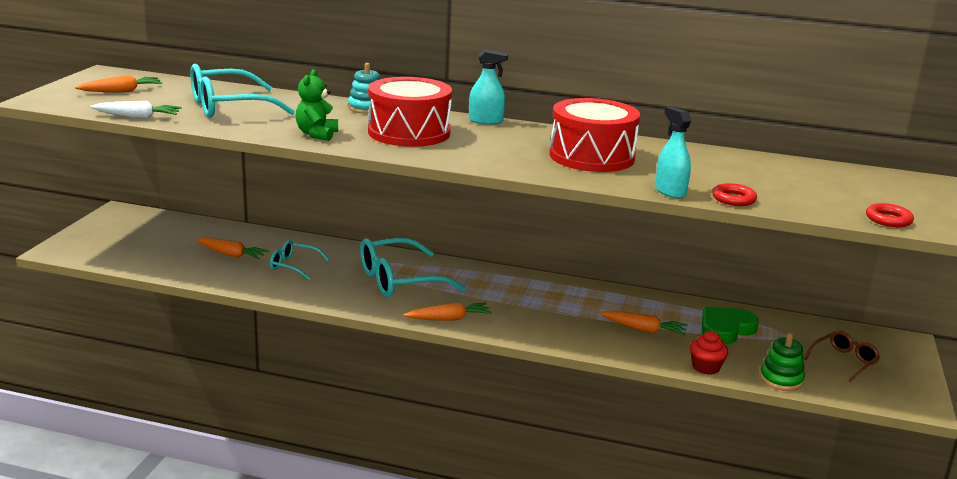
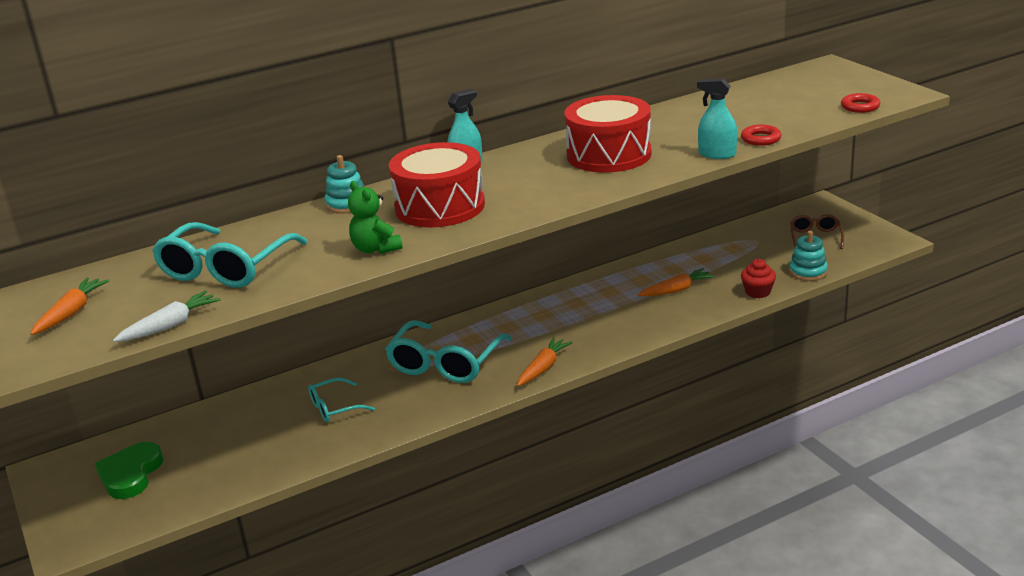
camera: 40 degrees left, 5 degrees up
orange carrot [196,237,269,259] -> none
green heart [702,307,759,344] -> green heart moved to [95,442,164,499]
green stacking toy [760,333,805,391] -> turquoise stacking toy [789,231,828,281]

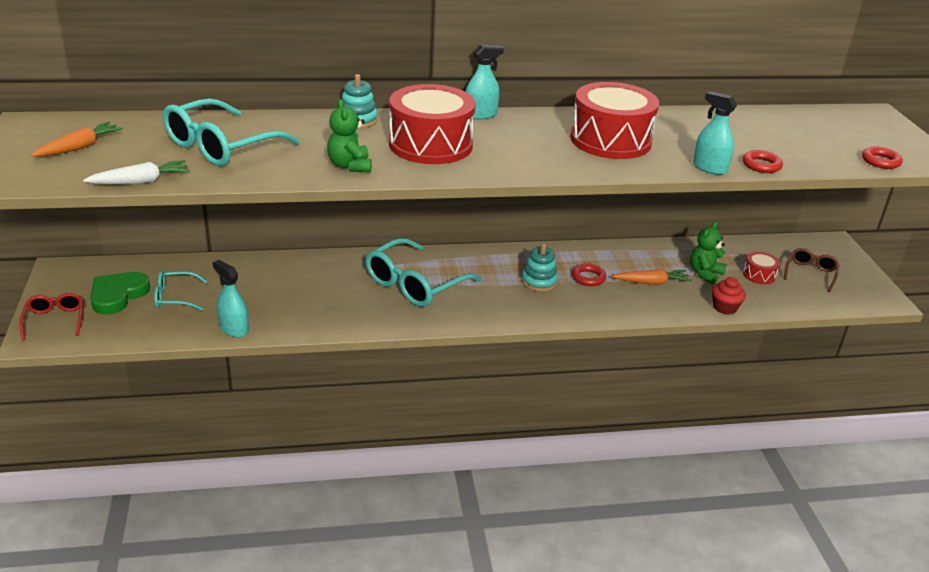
camera: 15 degrees right, 5 degrees up
turquoise glasses [308,378,375,422] -> turquoise glasses moved to [154,271,208,311]
orange carrot [517,337,573,386] -> none
turquoise stacking toy [789,231,828,281] -> turquoise stacking toy moved to [521,243,558,292]
none -> red glasses [19,293,83,341]
none -> turquoise spray bottle [212,260,249,338]
none -> red ring [572,263,606,286]
none -> green teddy bear [690,221,727,285]
none -> red drum [743,252,780,284]

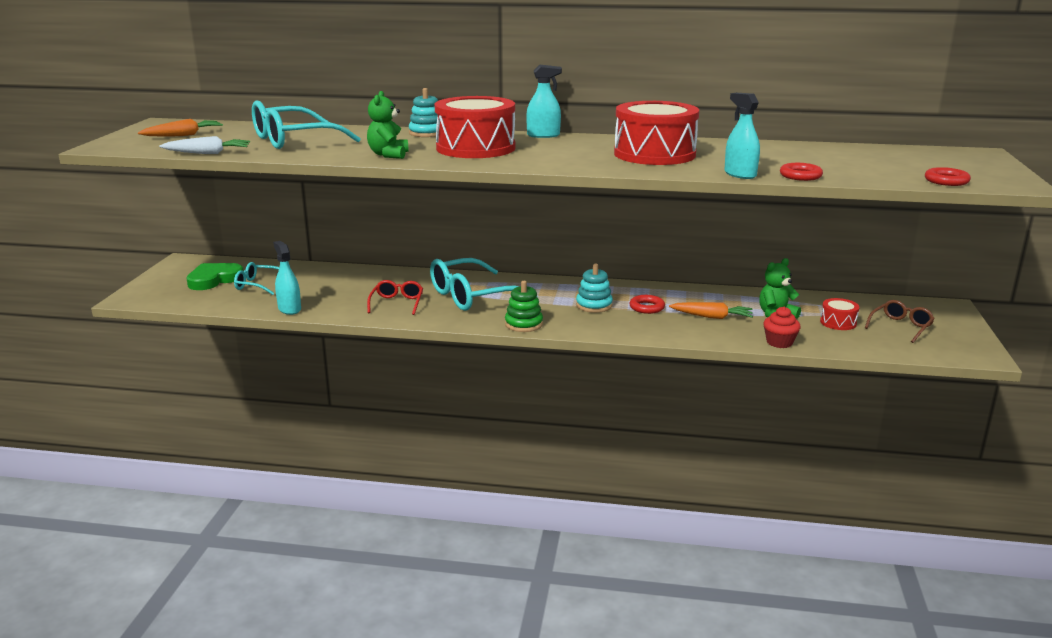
camera: 20 degrees right, 10 degrees down
red glasses [19,293,83,341] -> red glasses moved to [367,280,423,315]
none -> green stacking toy [505,281,543,332]

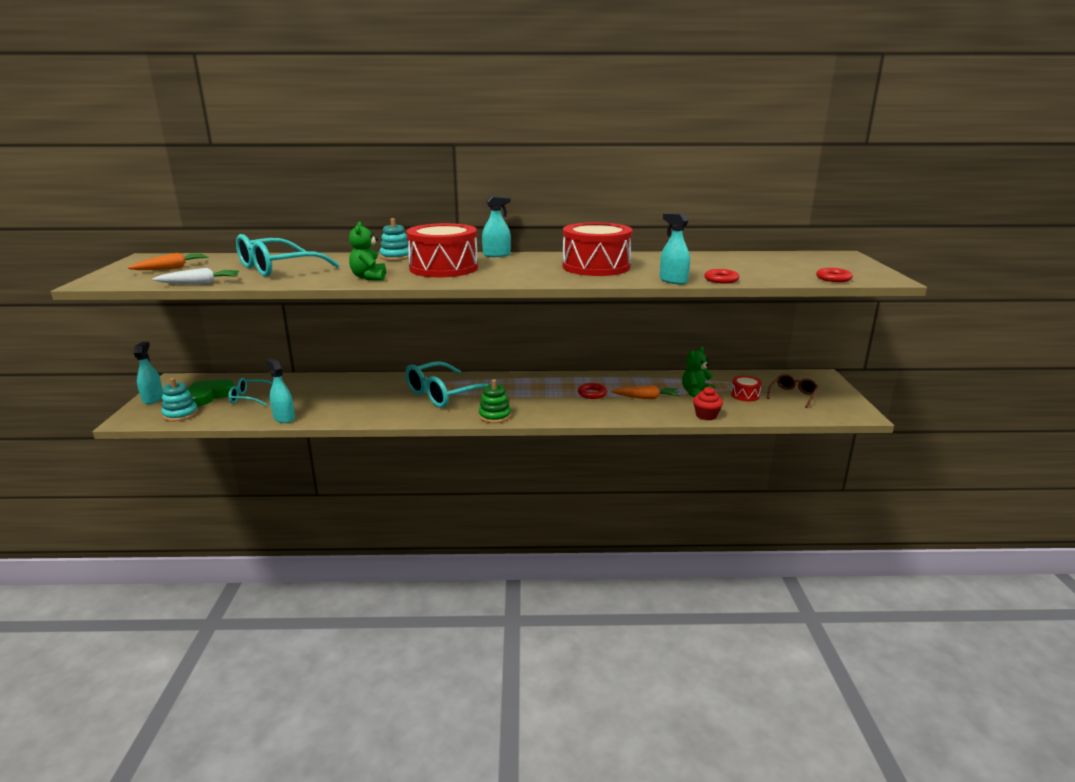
camera: 10 degrees left, 0 degrees up
red glasses [367,280,423,315] -> none
turquoise stacking toy [576,263,613,313] -> turquoise stacking toy moved to [161,378,198,422]
none -> turquoise spray bottle [133,342,163,404]

